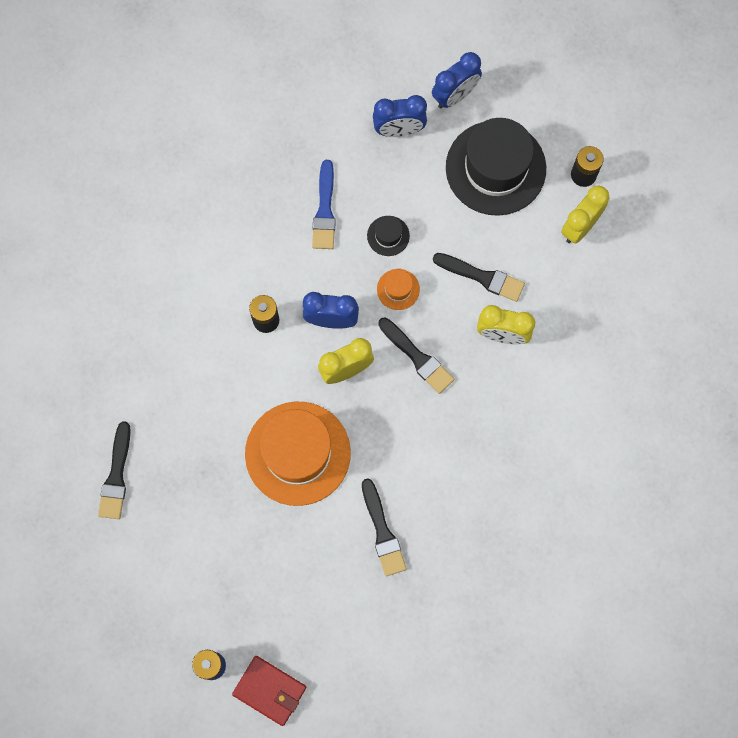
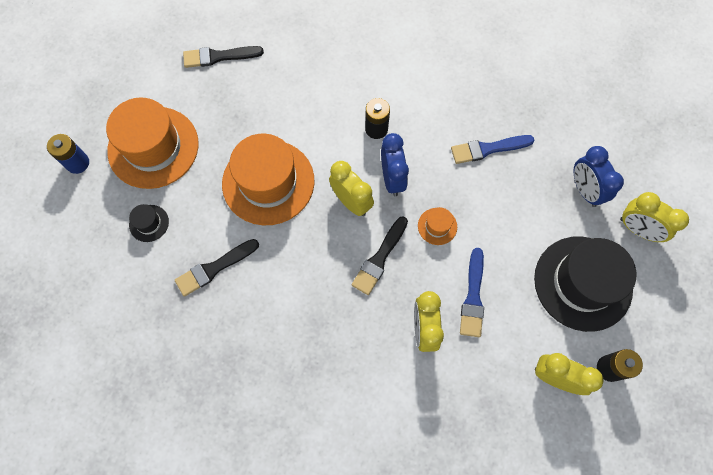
camera: 75 degrees right, 5 degrees down
red wallet [232,656,306,726] -> none
black hat [367,216,410,256] -> black hat moved to [129,204,169,242]
blue clock [432,52,482,108] -> yellow clock [620,192,689,242]
black brush [433,253,525,302] -> blue brush [460,248,484,337]
none -> orange hat [106,97,199,189]

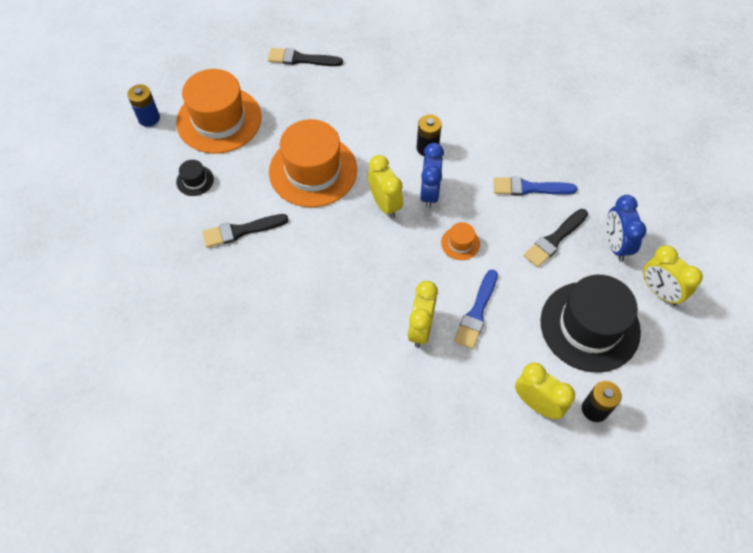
camera: 15 degrees right, 10 degrees down
black brush [352,216,408,295] -> black brush moved to [523,209,588,267]

